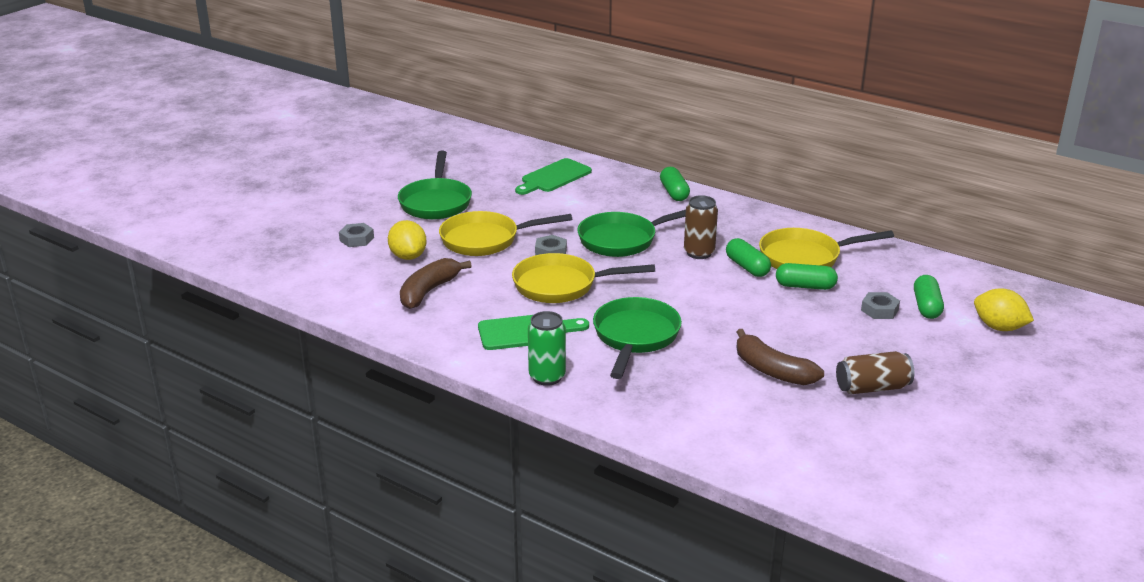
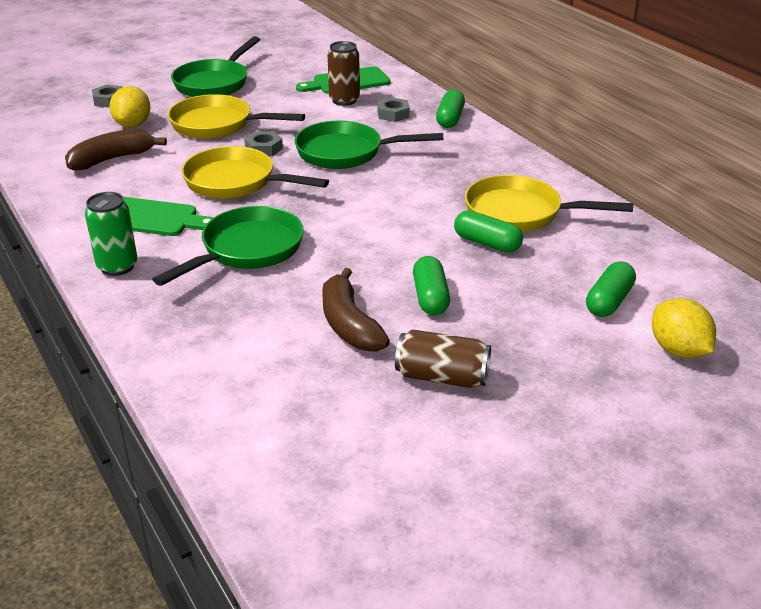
camera: 25 degrees right, 5 degrees up
brown can [684,195,718,259] -> brown can moved to [328,41,360,106]
green capsule [726,238,771,277] -> green capsule moved to [413,256,450,315]
grey nut [861,292,900,319] -> grey nut moved to [377,97,410,122]

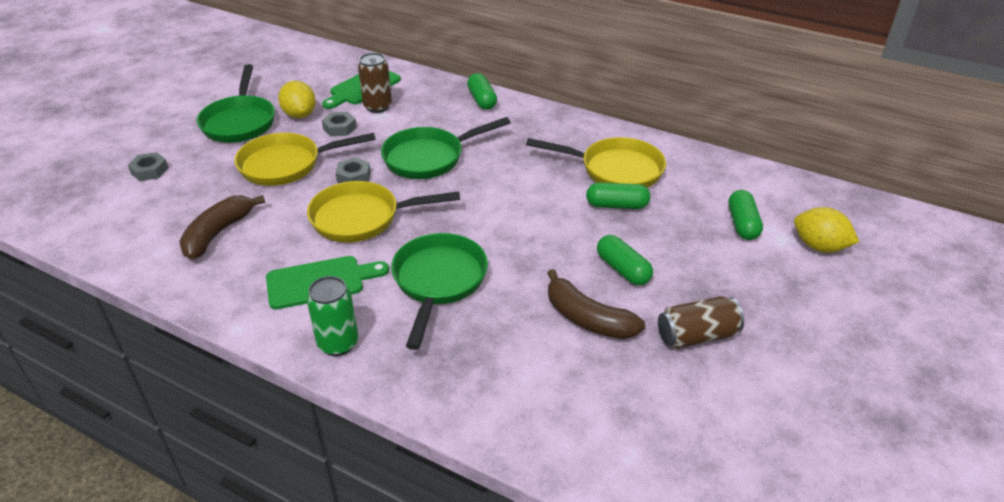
camera: 30 degrees left, 5 degrees up
yellow lemon [109,86,151,127] -> yellow lemon moved to [278,81,316,118]
grey nut [377,97,410,122] -> grey nut moved to [322,112,357,136]
yellow pan [465,175,634,232] -> yellow pan turned 150 degrees counterclockwise [526,137,666,188]

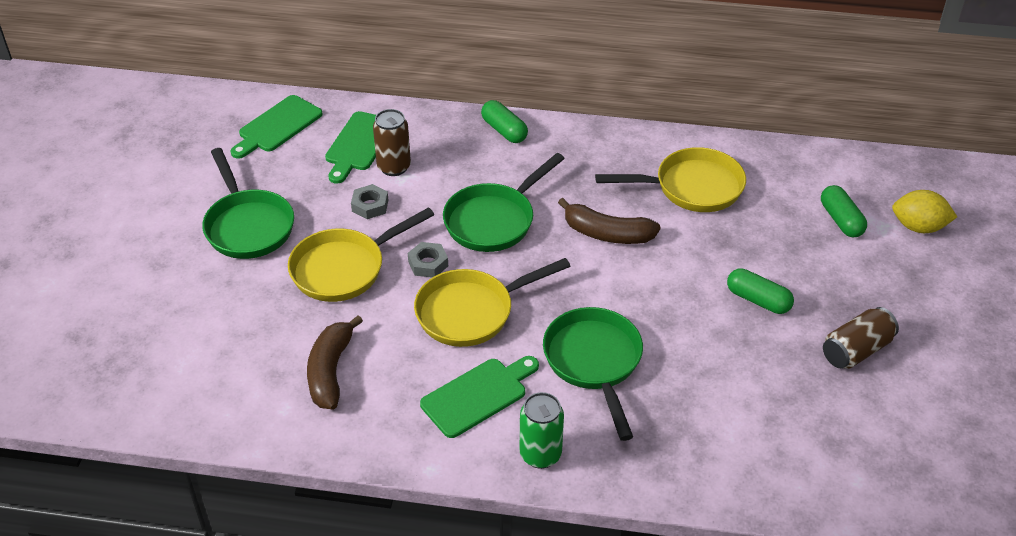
camera: 20 degrees left, 5 degrees up
grey nut [128,152,169,181] -> none
yellow lemon [278,81,316,118] -> none
brown banana [547,269,645,339] -> brown banana moved to [558,198,661,244]
green capsule [586,183,650,209] -> none
none -> green cutting board [230,95,323,159]

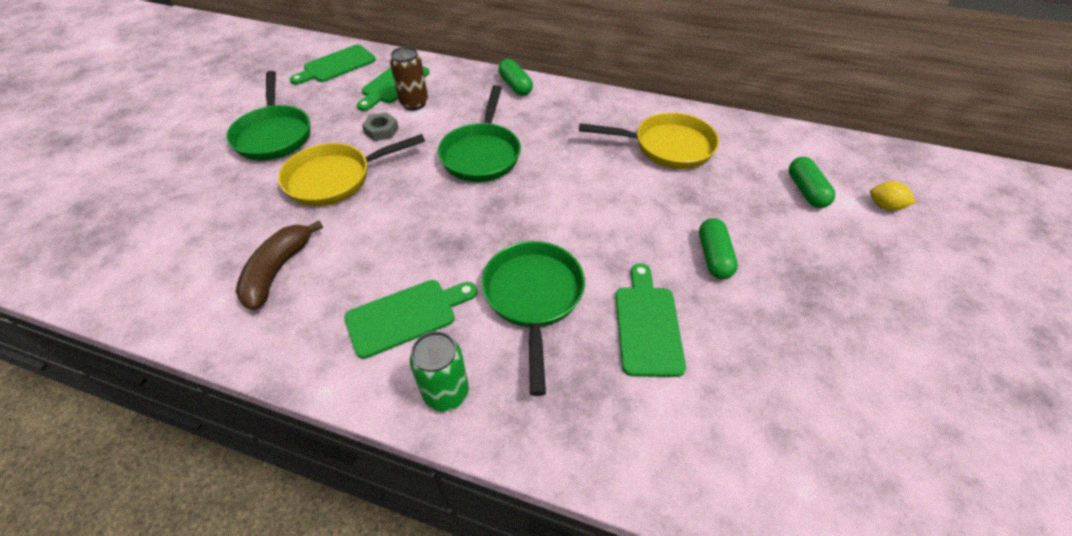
camera: 10 degrees right, 5 degrees up
grey nut [408,242,448,277] -> none
yellow pan [414,258,570,347] -> none
green pan [443,153,565,252] -> green pan turned 45 degrees counterclockwise [438,85,521,182]
brown banana [558,198,661,244] -> none
green capsule [727,268,794,314] -> green capsule turned 45 degrees clockwise [699,218,738,279]
brown can [823,307,899,369] -> none
yellow lemon [892,190,957,233] -> yellow lemon [870,182,916,211], size x0.67
none -> green cutting board [615,263,686,377]

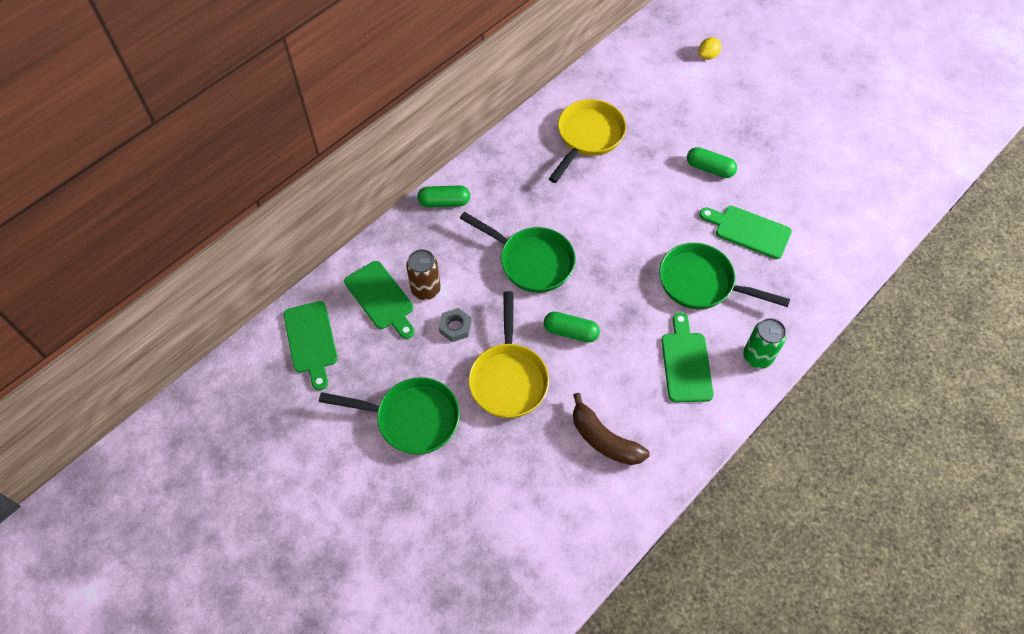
camera: 65 degrees left, 10 degrees up
green capsule [789,157,835,208] -> green capsule moved to [544,312,600,343]

